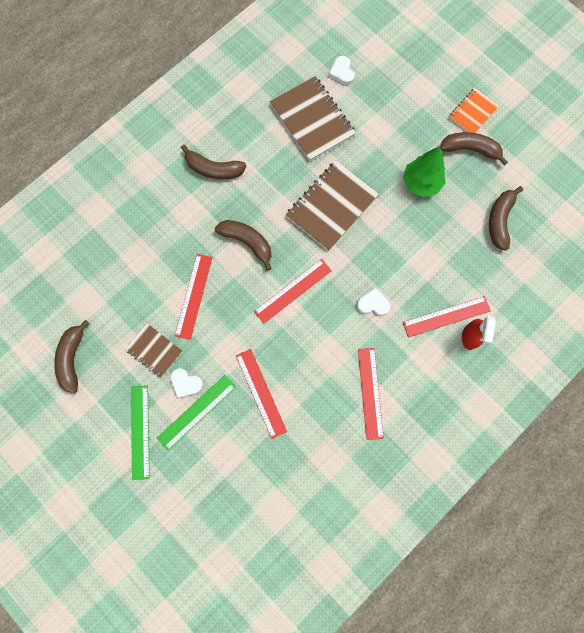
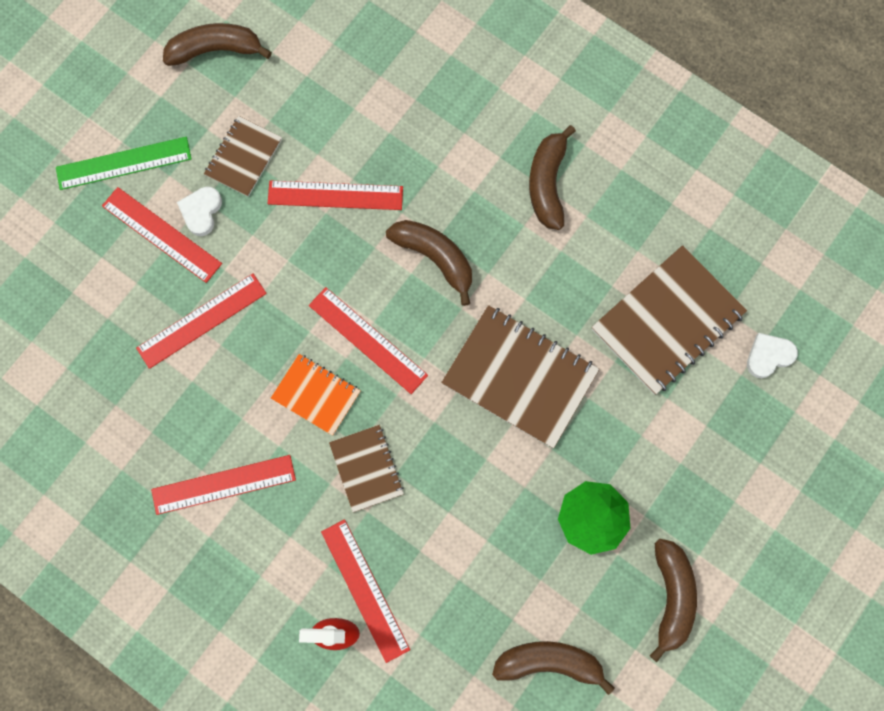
camera: 80 degrees right, 0 degrees up
green ruler [157,375,236,451] -> red ruler [102,187,222,283]
brown banana [215,220,272,271] -> brown banana turned 75 degrees counterclockwise [386,220,472,306]
white heart [357,288,390,316] -> brown notebook [329,425,404,512]
orange notebook [449,88,499,133] -> orange notebook moved to [271,354,361,436]

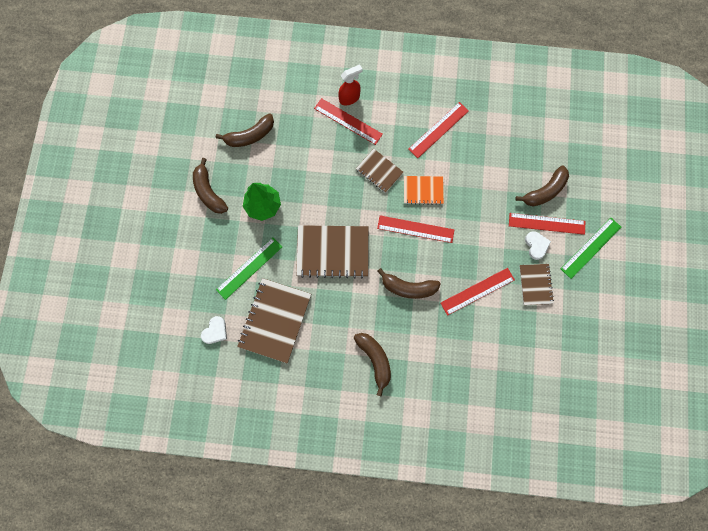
camera: 150 degrees right, 0 degrees up
red ruler [136,273,267,369] -> none
brown banana [163,23,272,66] -> brown banana moved to [515,166,569,206]
none -> green ruler [216,237,282,300]

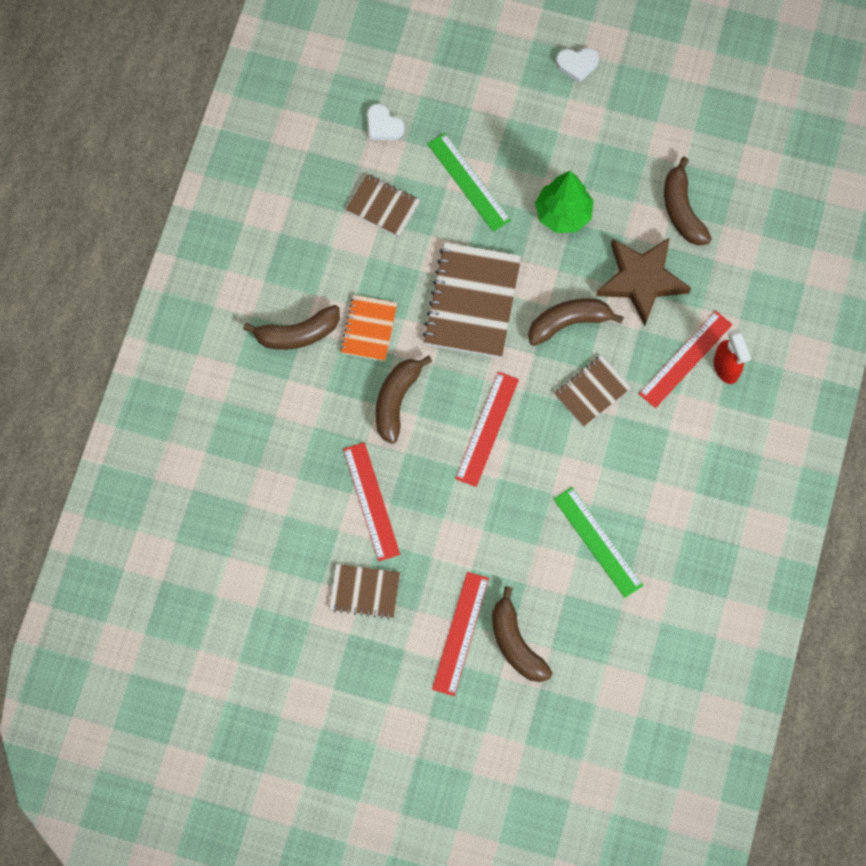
camera: 100 degrees right, 5 degrees down
brown banana [193,158,228,214] -> brown banana moved to [528,299,624,346]
brown notebook [237,278,311,363] -> brown notebook [346,174,420,237], size x0.57
orange notebook [404,176,444,205] -> orange notebook moved to [340,295,397,361]
red ruler [408,102,469,158] -> none
white heart [525,231,551,260] -> white heart moved to [556,48,599,83]
green ruler [561,218,621,279] -> green ruler moved to [554,487,644,598]
none -> brown star [596,238,691,326]

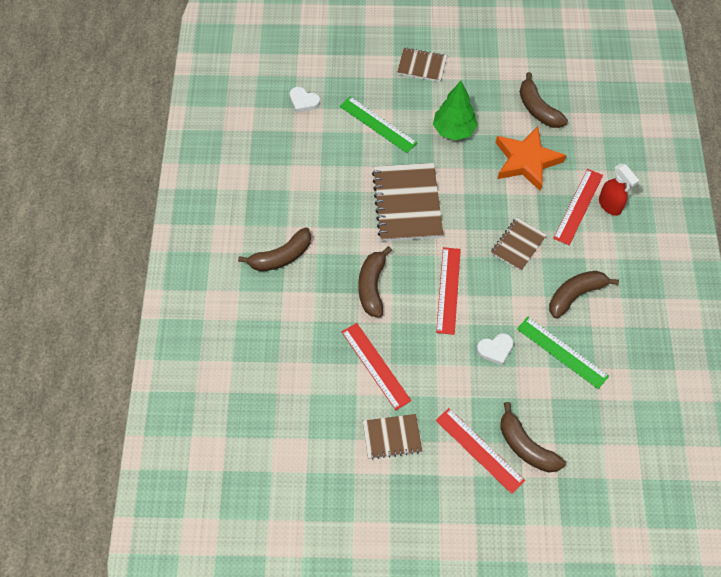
camera: 15 degrees left, 10 degrees down
orange notebook [340,295,397,361] -> none
brown notebook [346,174,420,237] -> brown notebook moved to [397,47,447,82]
red ruler [432,572,489,696] -> red ruler turned 45 degrees counterclockwise [436,408,525,494]
brown banana [528,299,624,346] -> brown banana moved to [549,271,619,319]
white heart [556,48,599,83] -> white heart moved to [477,333,513,365]
brown star [596,238,691,326] -> orange star [496,126,566,191]

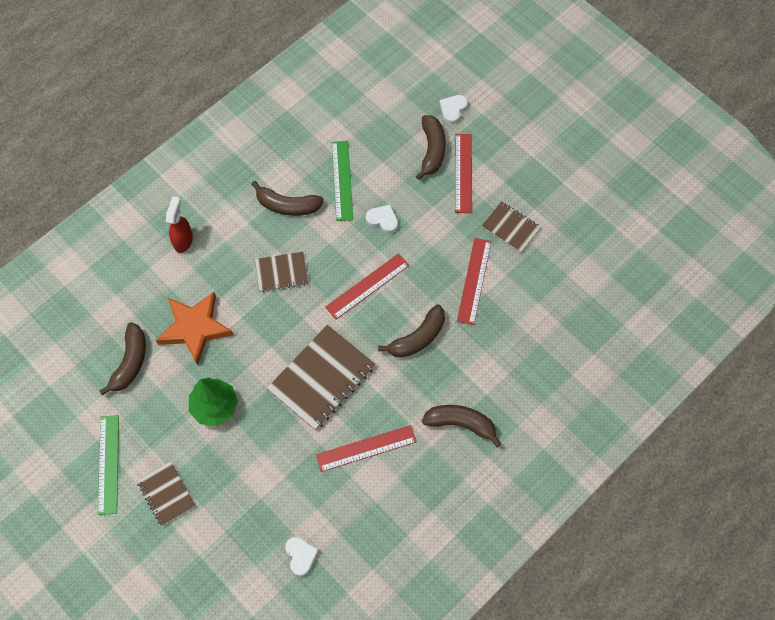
camera: 135 degrees left, 5 degrees up
green ruler [340,96,417,153] -> green ruler moved to [98,415,119,515]
red ruler [553,169,603,245] -> red ruler moved to [316,425,417,472]
none -> white heart [439,95,468,124]

